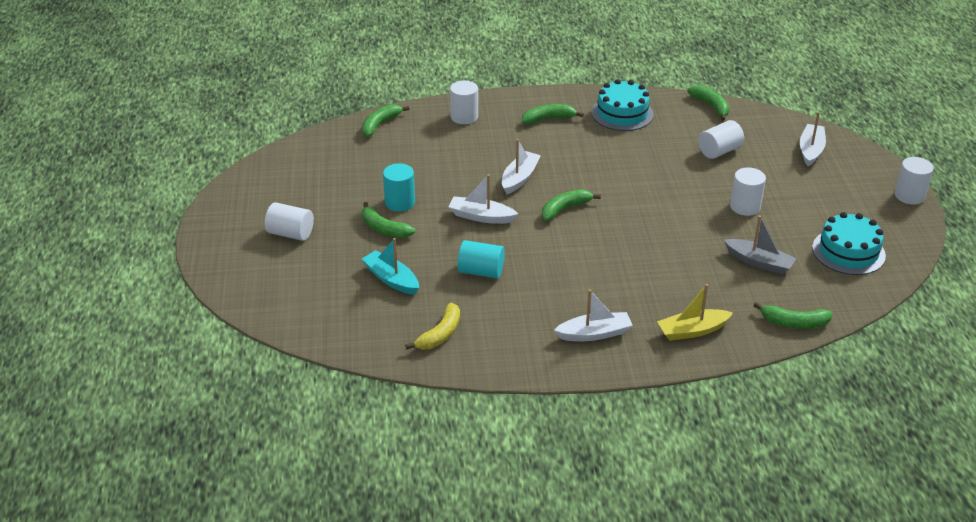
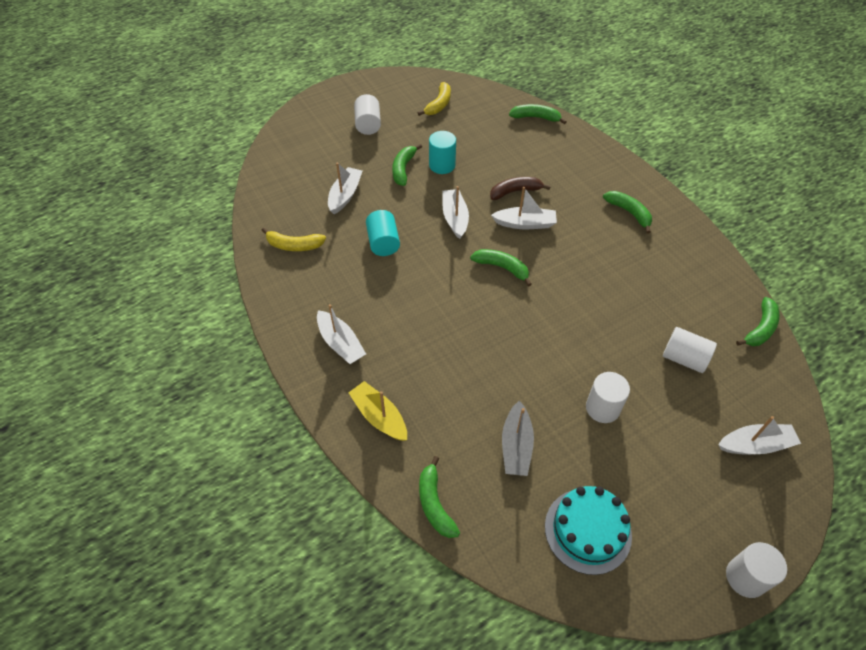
camera: 65 degrees right, 15 degrees up
turquoise boat [362,238,419,295] -> white boat [328,162,362,214]
white cylinder [450,80,478,124] -> none
turquoise cake [592,79,654,131] -> none
none -> yellow banana [418,82,451,116]
none -> brown banana [490,177,551,200]

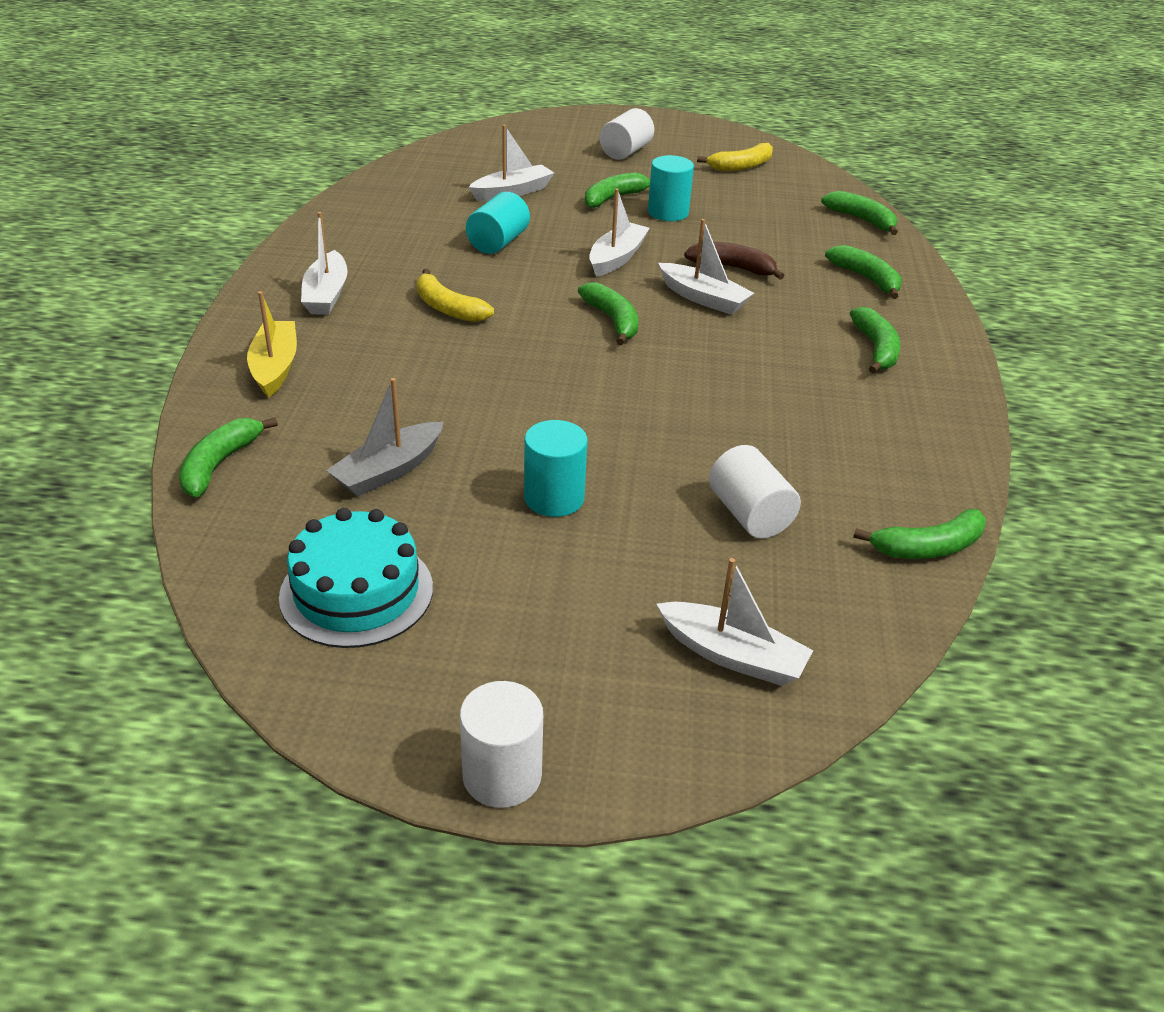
camera: 35 degrees right, 15 degrees down
yellow banana [261,228,326,251] -> yellow banana moved to [417,269,494,322]
white cylinder [586,372,630,423] -> turquoise cylinder [524,420,587,517]
none -> green banana [825,245,902,299]

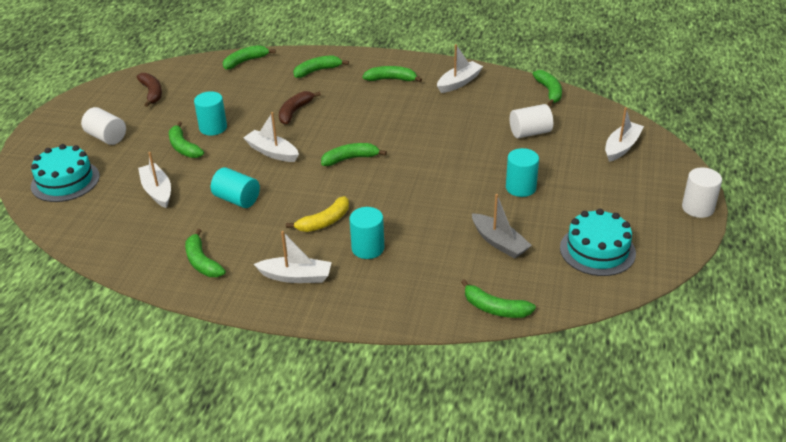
camera: 80 degrees left, 0 degrees up
yellow boat [247,291,297,398] -> none
white boat [658,219,754,315] -> white boat moved to [437,44,483,93]
yellow banana [697,143,773,171] -> brown banana [136,73,162,107]
none -> turquoise cake [31,144,100,202]
none -> green banana [185,229,226,277]
none -> turquoise cylinder [349,207,384,259]

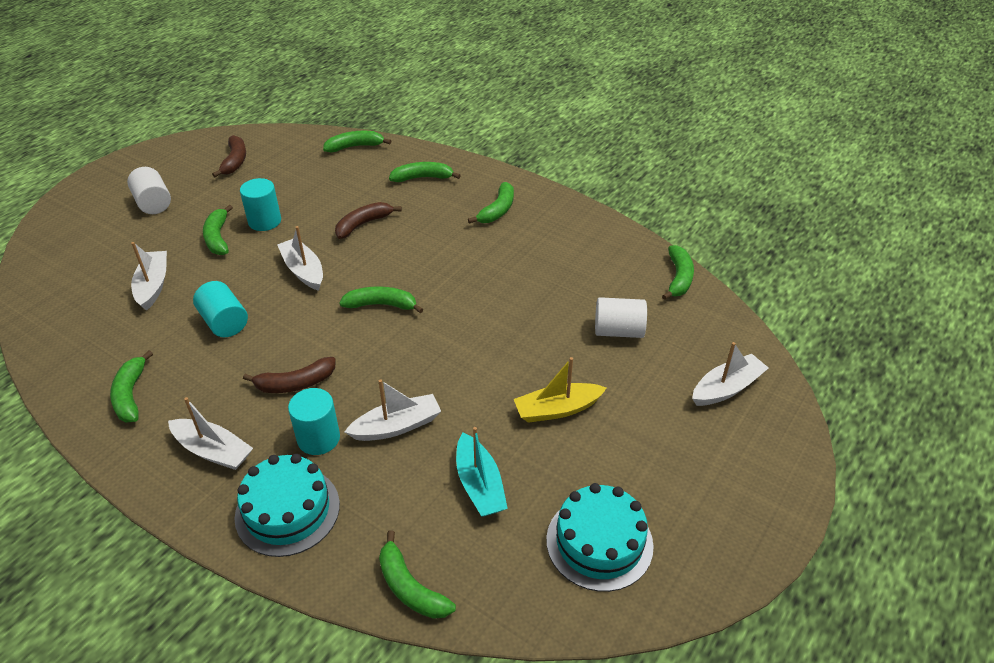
camera: 20 degrees right, 5 degrees up
turquoise cake [31,144,100,202] -> turquoise cake moved to [234,454,340,557]
yellow banana [286,196,349,232] -> brown banana [243,357,336,393]
green banana [363,66,422,82] -> green banana turned 90 degrees clockwise [468,182,514,224]
white boat [437,44,483,93] -> white boat moved to [344,379,441,441]
grey boat [472,194,532,259] -> turquoise boat [456,427,508,517]
turquoise cylinder [506,148,539,197] -> yellow boat [514,357,607,423]
white cylinder [682,167,722,218] -> none

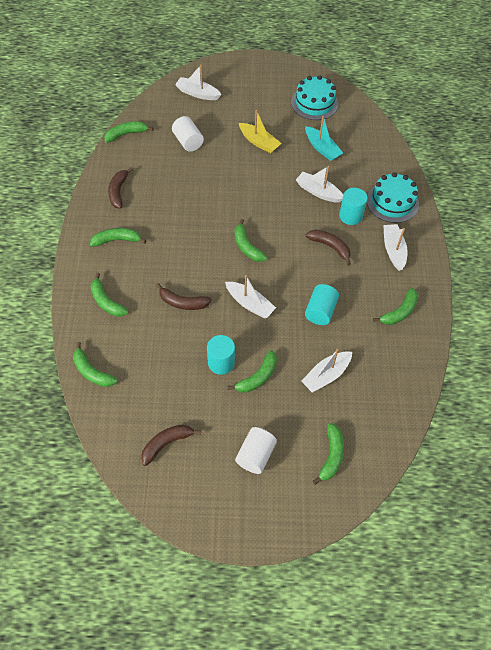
camera: 125 degrees left, 15 degrees up
white boat [277,226,323,291] -> white boat turned 75 degrees counterclockwise [225,275,276,318]
green banana [379,530,456,619] -> green banana moved to [313,423,344,485]
turquoise boat [456,427,508,517] -> turquoise boat turned 105 degrees clockwise [305,116,343,161]
none -> brown banana [108,167,133,209]

